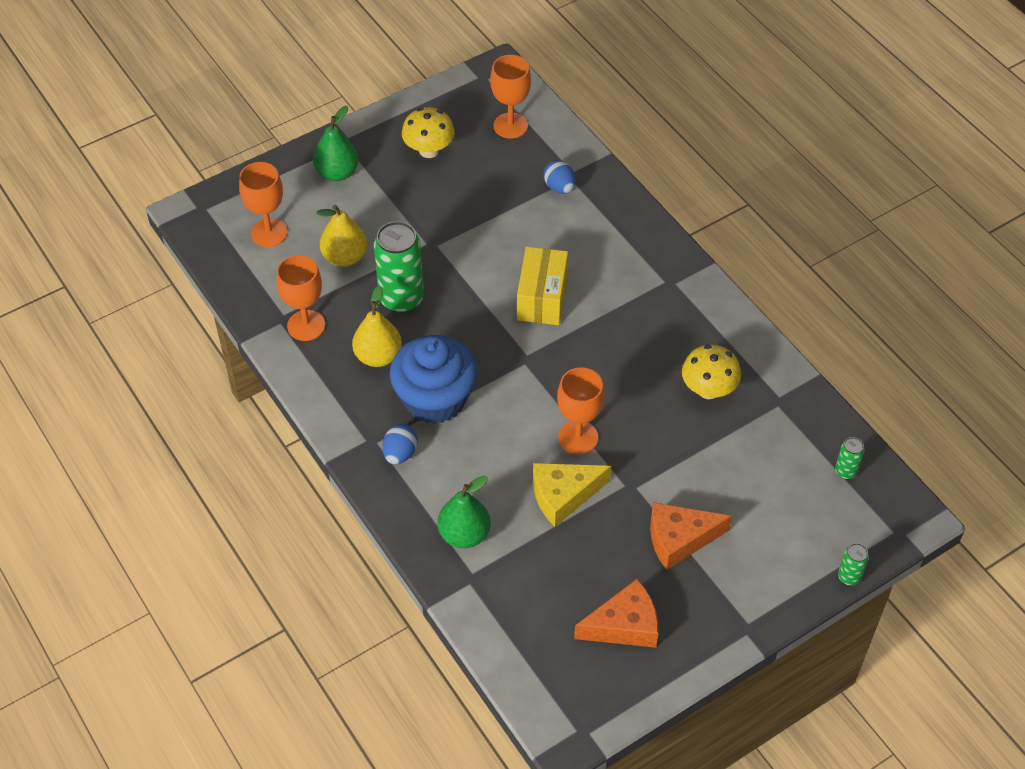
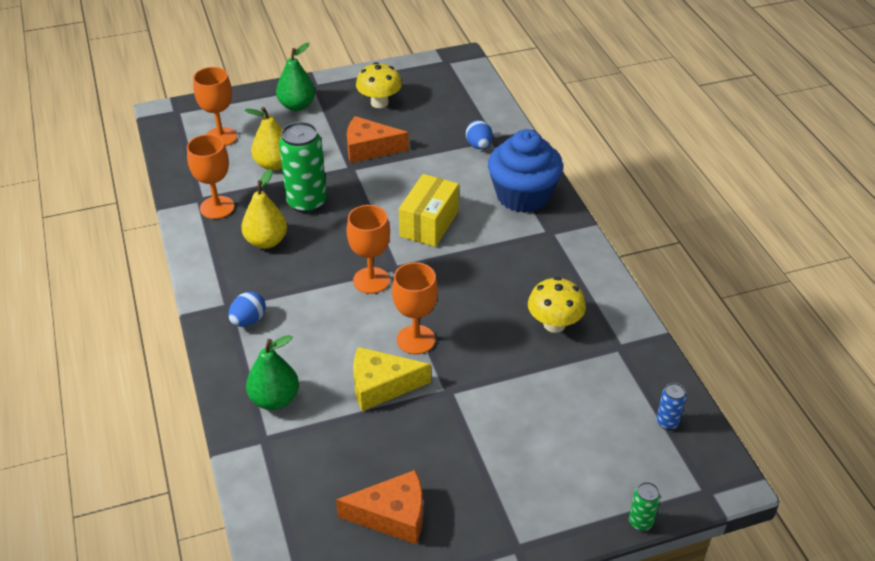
camera: 15 degrees right, 10 degrees down
blue cupcake [390,335,477,424] -> blue cupcake moved to [488,129,563,213]
orange goblet [490,55,531,139] -> orange goblet moved to [346,205,390,294]
orange cheese [650,502,732,570] -> orange cheese moved to [347,116,409,163]
green can [835,437,865,479] -> blue can [656,383,686,430]

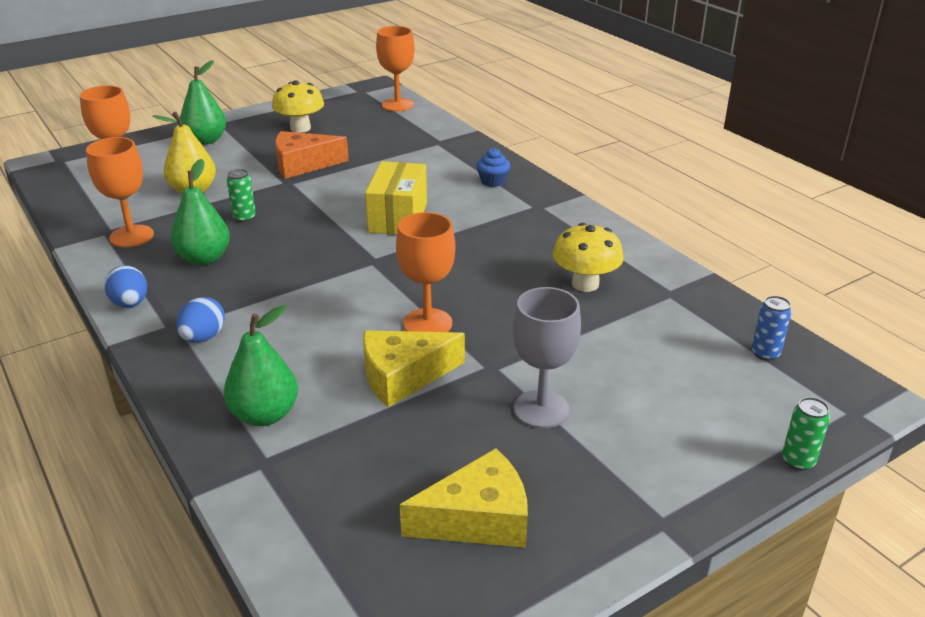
camera: 15 degrees left, 10 degrees down
yellow pear [241,169,287,249] -> green pear [171,159,230,265]
green can [279,122,327,213] -> green can [227,169,256,223], size x0.47
orange cheese [336,470,423,545] -> yellow cheese [400,448,528,548]
orange goblet [346,205,390,294] -> orange goblet moved to [376,26,415,112]
blue egg [466,120,493,149] -> blue egg moved to [104,265,147,308]
blue cupcake [488,129,563,213] -> blue cupcake [476,148,510,187], size x0.40
none -> grey goblet [513,287,581,428]

